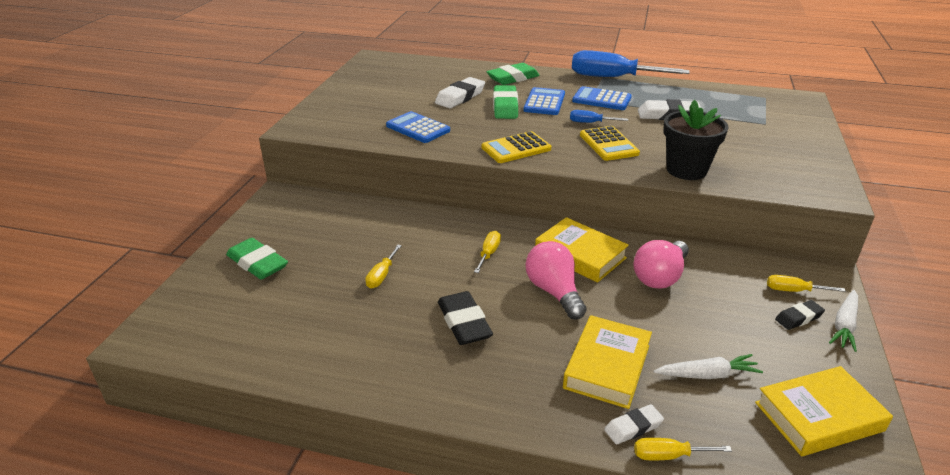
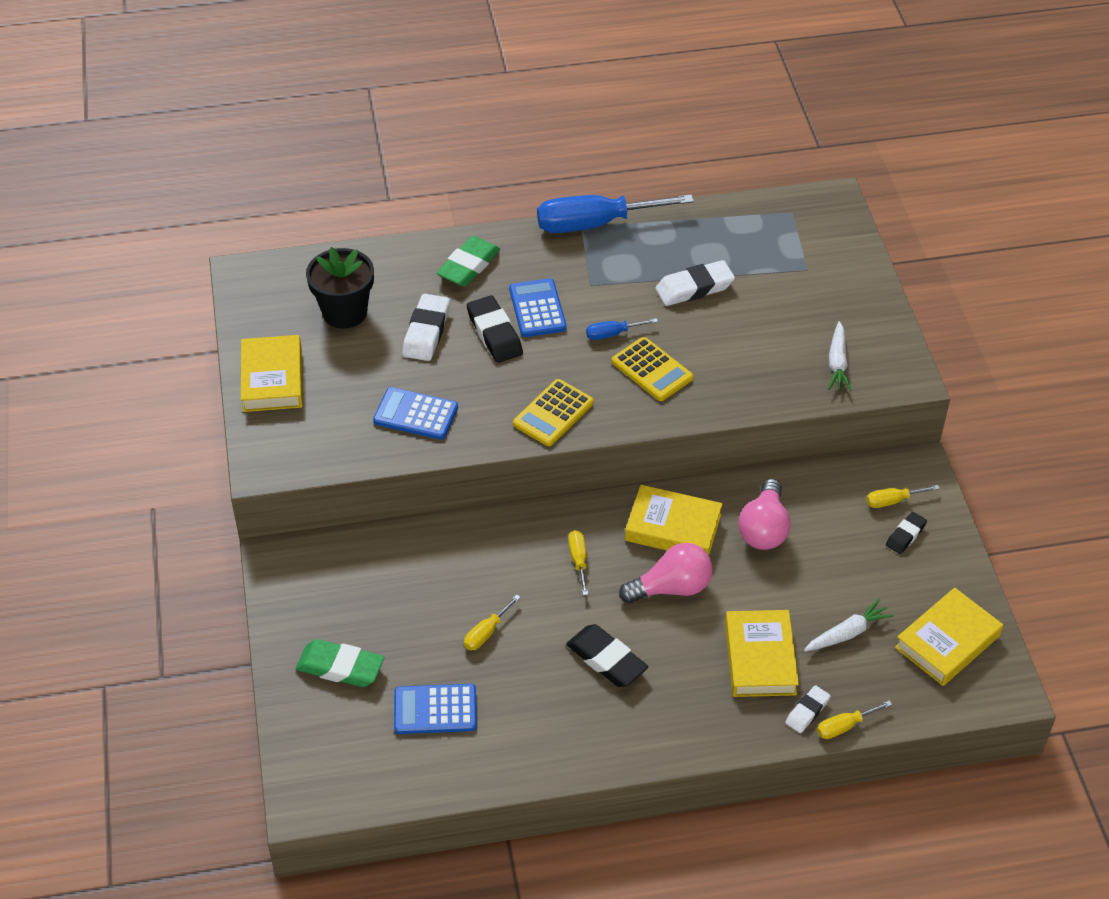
camera: 25 degrees left, 15 degrees up
yellow screwdriver [365,245,402,288] -> yellow screwdriver turned 45 degrees clockwise [464,594,521,650]
green eraser [493,85,518,119] -> black eraser [467,295,523,363]
pink light bulb [525,241,587,319] -> pink light bulb turned 120 degrees clockwise [619,543,713,603]
blue calculator [572,86,632,110] -> blue calculator moved to [394,684,477,734]
black flower pot [663,100,729,180] -> black flower pot moved to [306,247,374,329]
white carrot [829,290,858,352] -> white carrot moved to [828,321,852,391]
none -> yellow book [241,335,303,412]

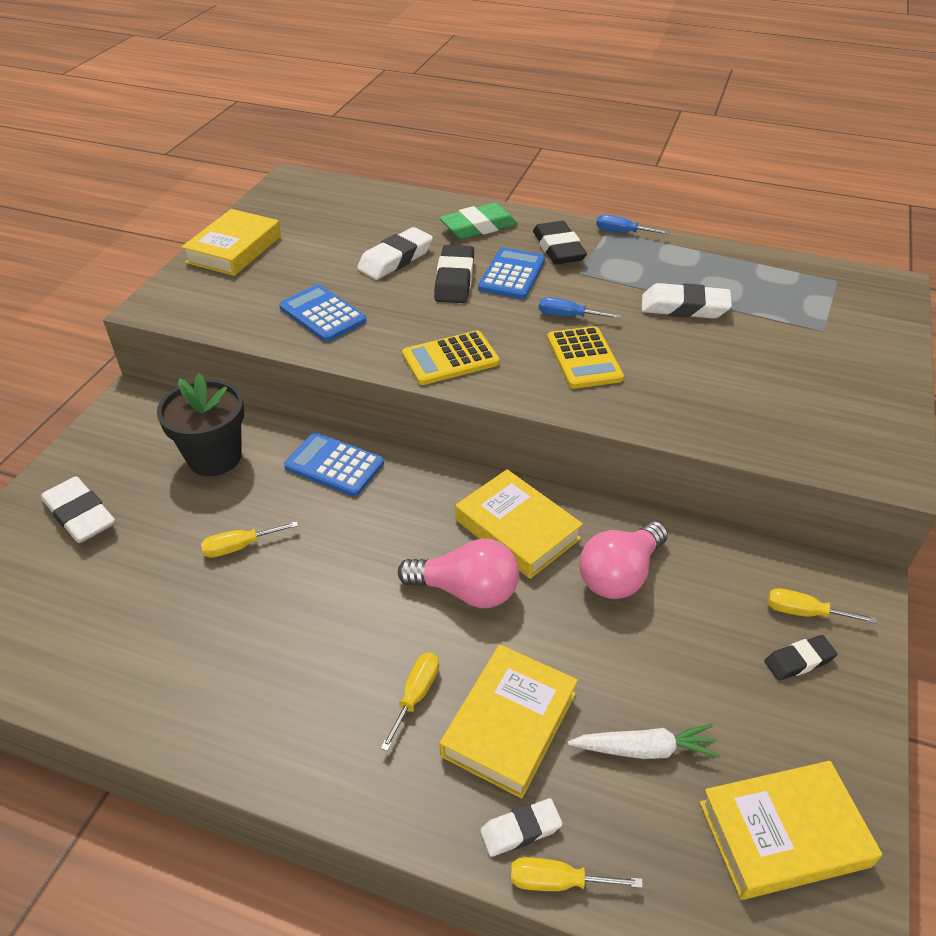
camera: 30 degrees right, 5 degrees down
green eraser [296,639,384,687] -> white eraser [41,476,115,543]
black flower pot [306,247,374,329] -> black flower pot moved to [157,373,244,476]
blue calculator [394,684,477,734] -> blue calculator moved to [284,432,384,497]
blue screwdriver [537,194,694,233] -> blue screwdriver [596,214,669,234], size x0.44
black eraser [566,624,648,687] -> black eraser moved to [533,221,587,264]
yellow screwdriver [568,530,588,595] -> yellow screwdriver moved to [380,653,439,751]
white carrot [828,321,852,391] -> none

